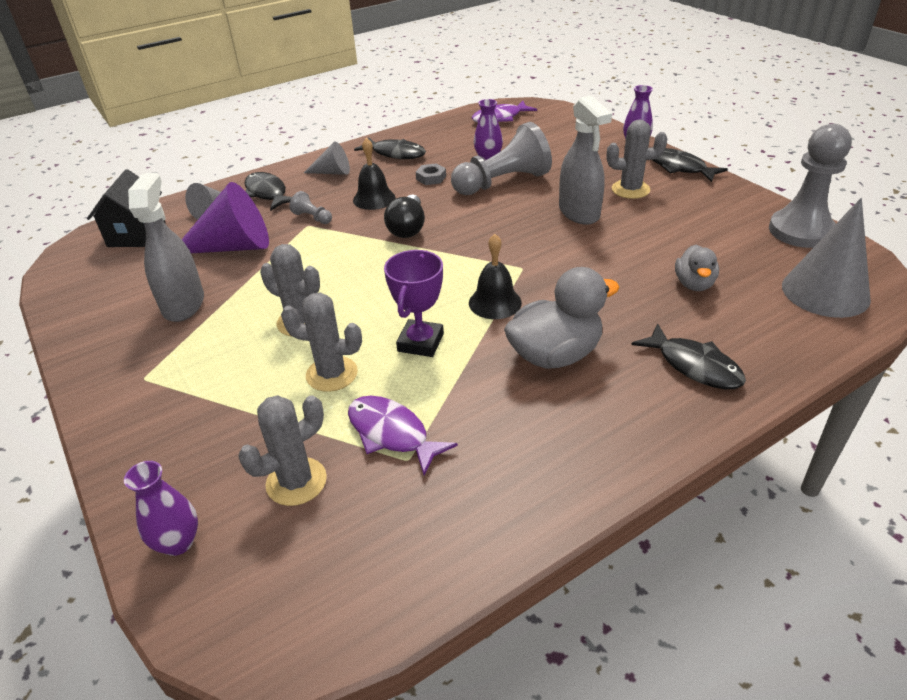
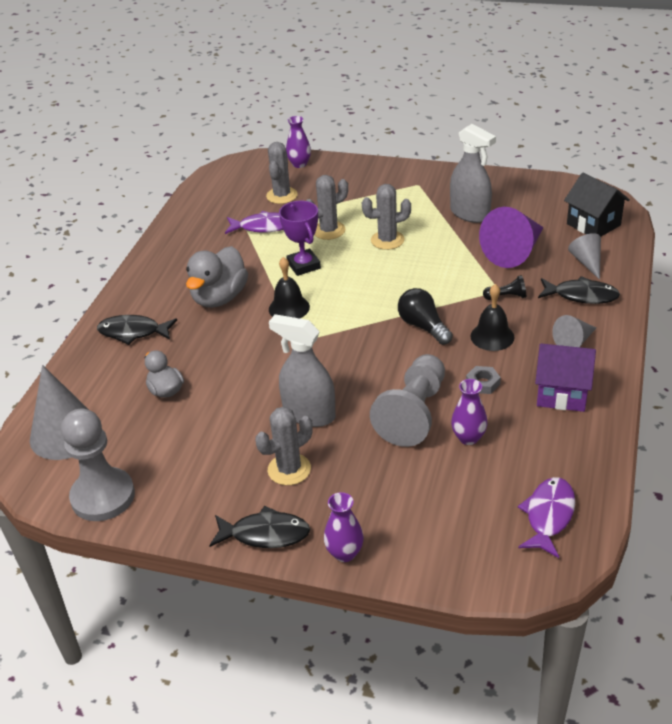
camera: 140 degrees right, 0 degrees up
grey pawn [289,191,332,224] -> black pawn [483,275,526,300]
black fish [354,138,426,159] -> purple house [535,344,596,412]

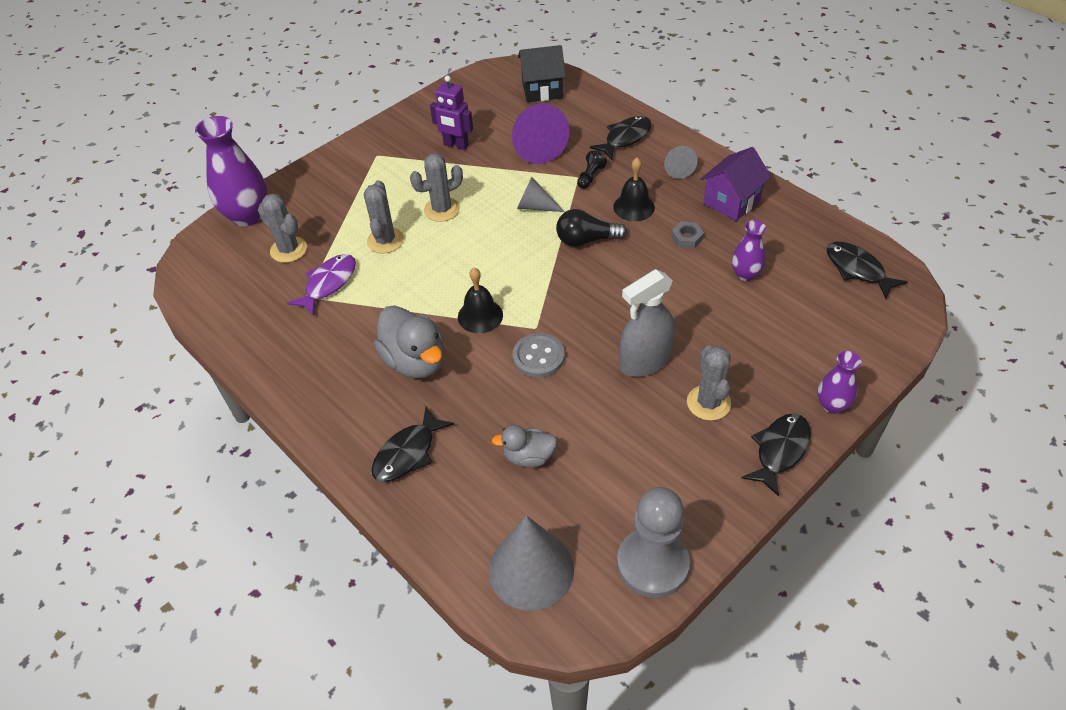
camera: 60 degrees left, 10 degrees up
purple trophy [279,201,321,276] -> none
purple vase [286,116,311,168] -> purple vase [195,116,267,226], size x1.84
grey cactus [362,184,411,250] -> grey cactus turned 45 degrees clockwise [410,153,463,222]
grey pawn [370,354,445,447] -> none
grey spray bottle [450,124,496,223] -> purple robot [430,76,473,150]
purple fish [518,477,575,558] -> black fish [827,242,908,299]
grey cone [568,233,601,280] -> grey cone moved to [517,177,565,212]
none -> grey button [513,333,565,378]

